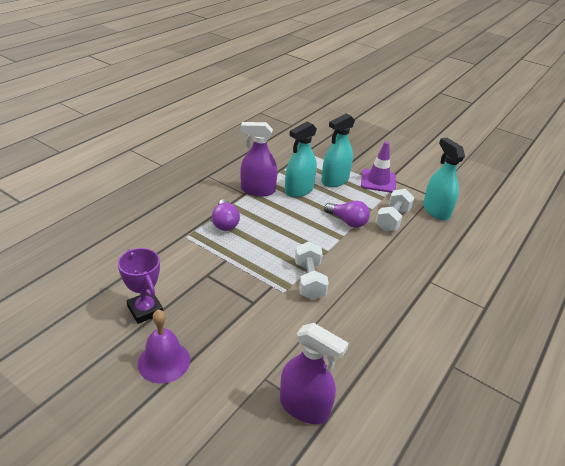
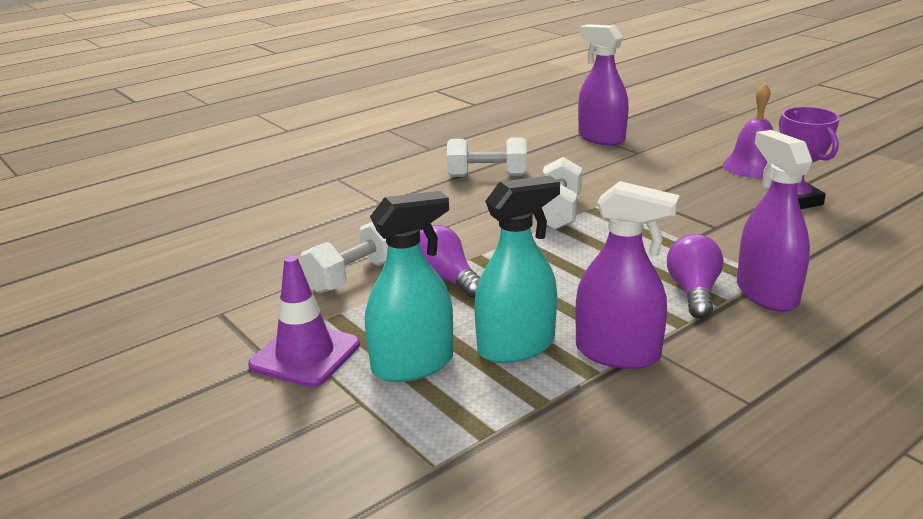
camera: 160 degrees left, 10 degrees down
turquoise spray bottle [423,138,465,220] -> none
none -> white dumbbell [447,137,527,177]
none -> purple spray bottle [737,130,812,312]

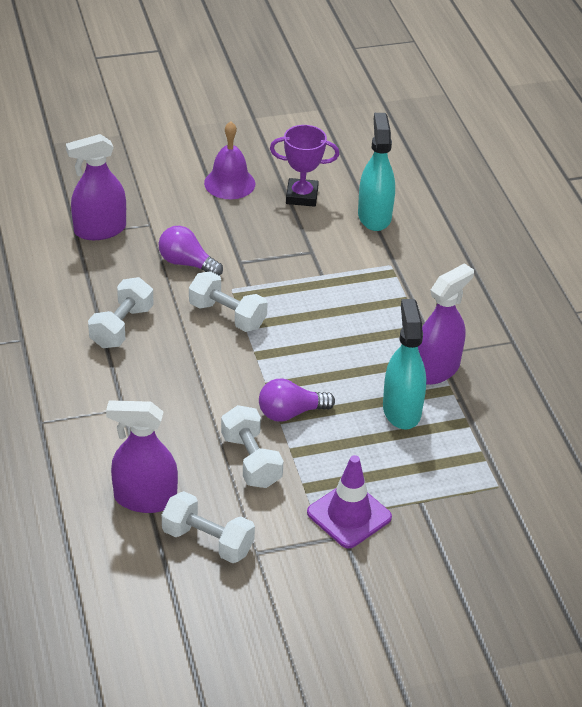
camera: 70 degrees left, 15 degrees up
turquoise spray bottle [365,191,453,382] -> turquoise spray bottle moved to [358,113,395,231]
purple light bulb [667,234,723,319] -> purple light bulb moved to [159,226,223,276]
purple spray bottle [737,130,812,312] -> purple spray bottle moved to [106,400,178,513]
none -> white dumbbell [162,491,255,563]

